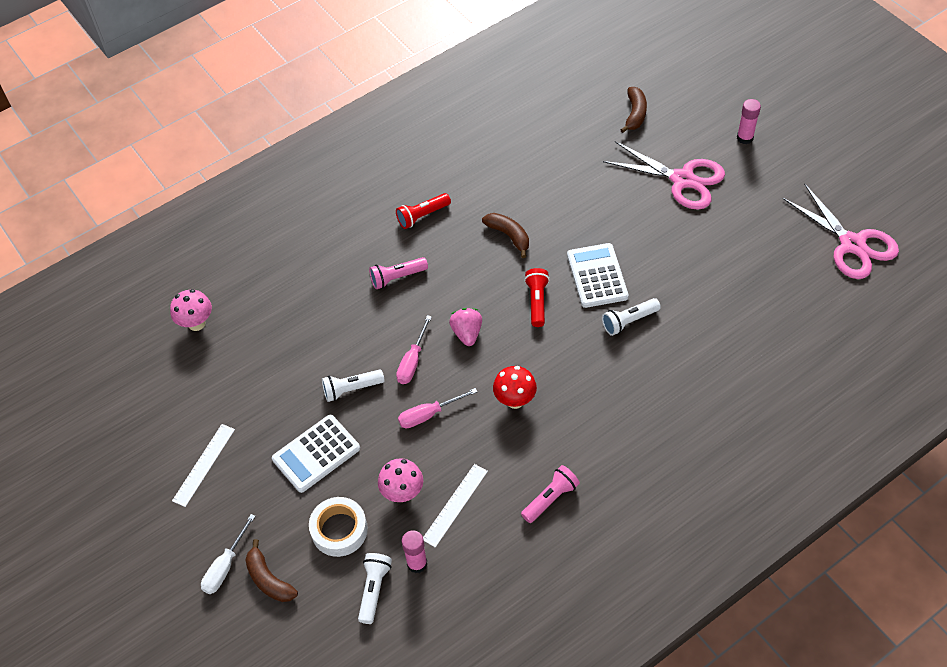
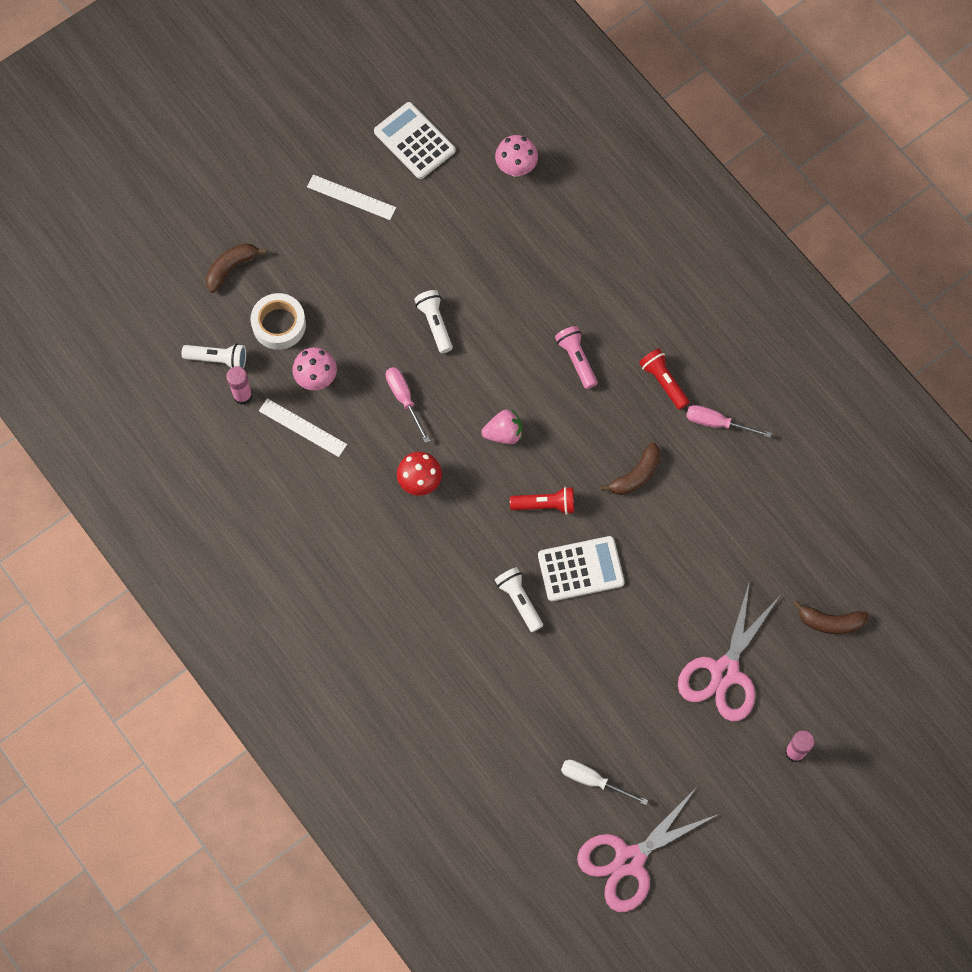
camera: 85 degrees right, 15 degrees up
white screwdriver [201,514,256,594] -> white screwdriver moved to [561,760,648,805]
white calculator [272,415,360,493] -> white calculator moved to [374,102,456,179]
pink screwdriver [396,315,432,384] -> pink screwdriver moved to [686,405,772,438]
pink flashlight [521,465,580,523] -> none

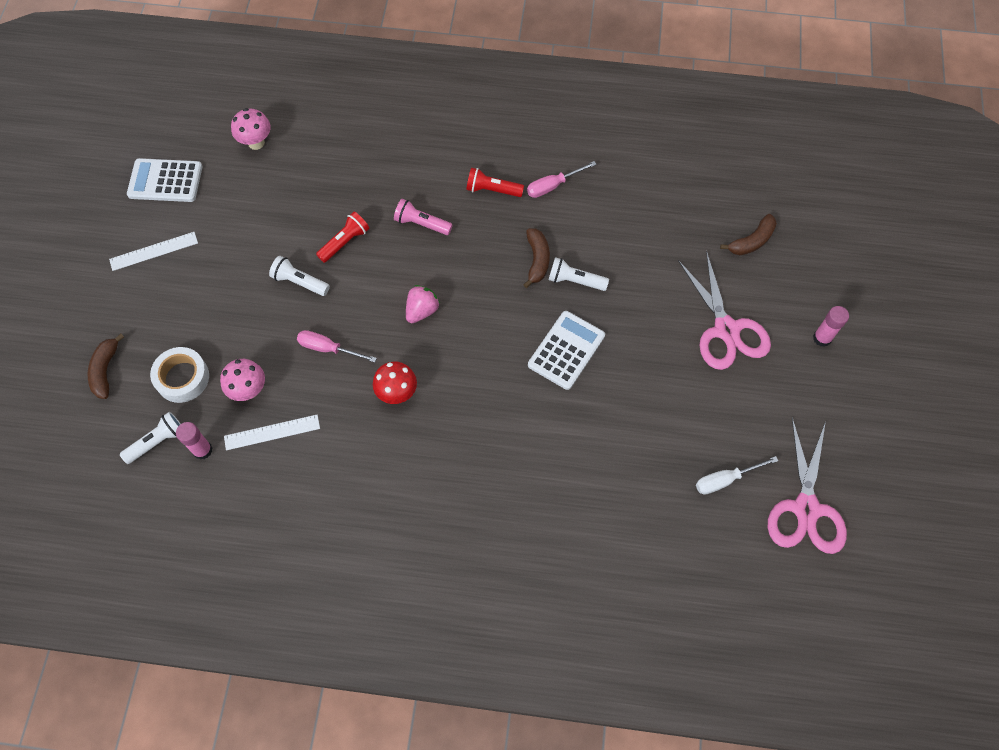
camera: 45 degrees left, 5 degrees down
white flashlight [495,567,543,632] -> white flashlight moved to [549,257,609,291]
red flashlight [510,487,574,514] -> red flashlight moved to [316,212,370,263]

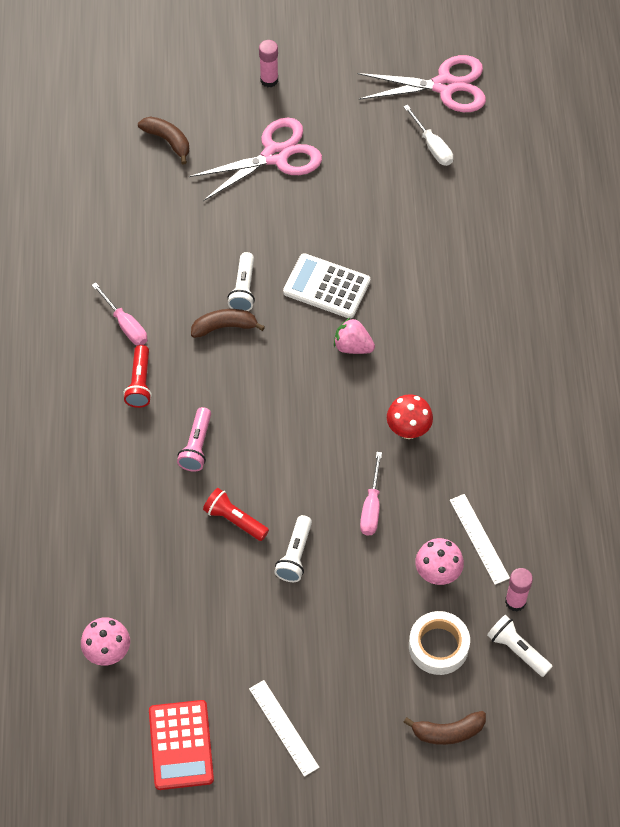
camera: 100 degrees left, 5 degrees down
white calculator [127,158,203,202] -> red calculator [149,700,214,790]
pink strawberry [406,285,440,323] -> pink strawberry moved to [334,317,375,354]

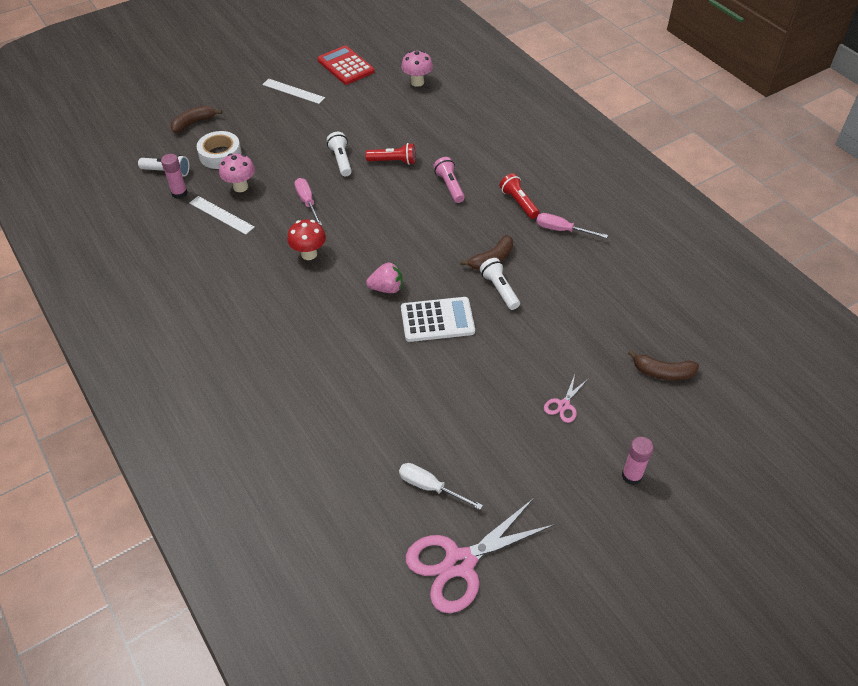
camera: 150 degrees right, 10 degrees down
pink scissors [189,117,322,201] -> pink scissors [544,375,588,423], size x0.45

